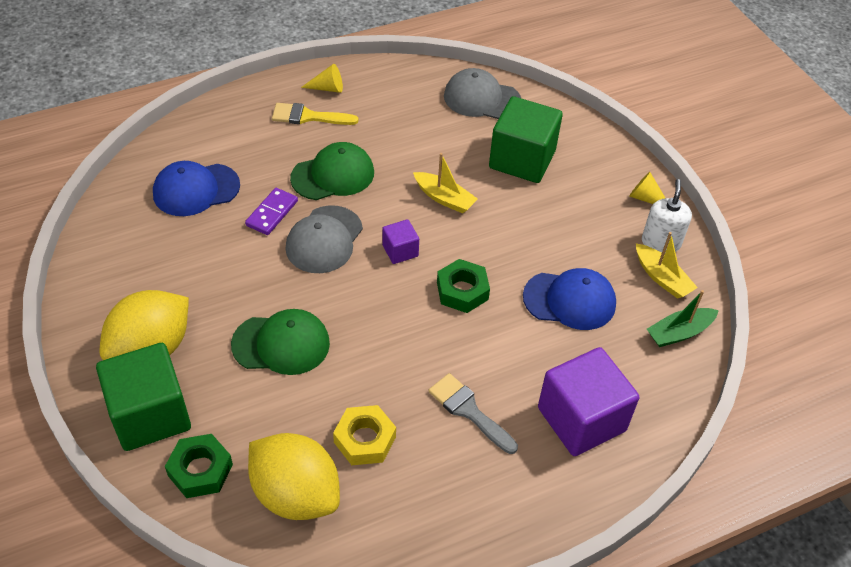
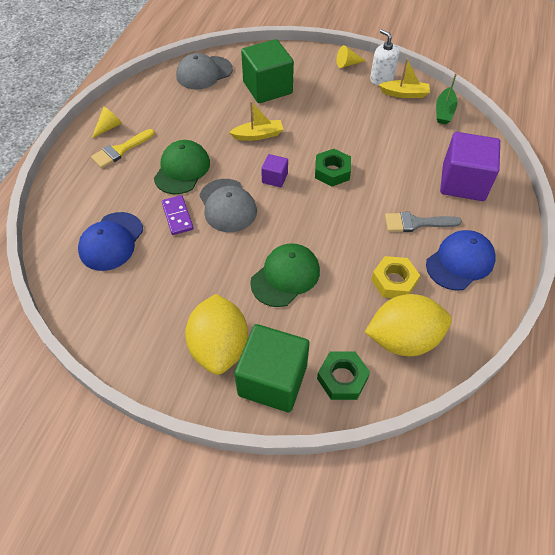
camera: 45 degrees left, 5 degrees up
blue cap [523,268,616,330] -> blue cap moved to [426,230,496,291]

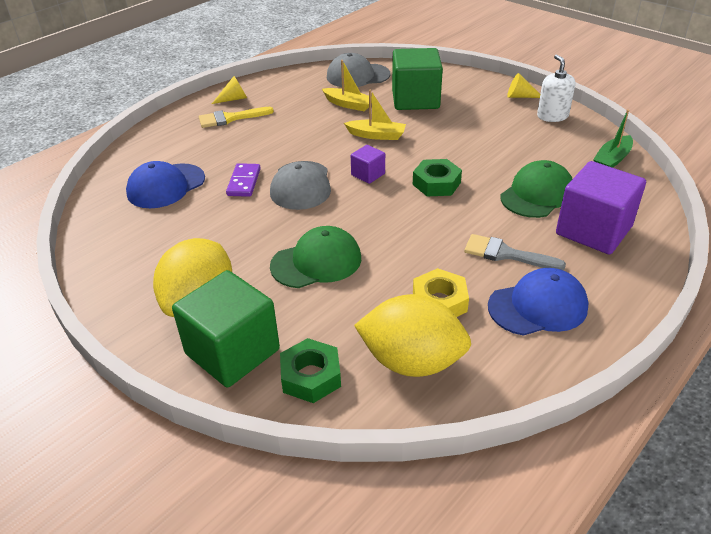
camera: 25 degrees right, 15 degrees down
green cap [154,140,210,194] -> green cap moved to [500,160,572,218]
yellow boat [379,58,430,98] -> yellow boat moved to [322,60,372,111]

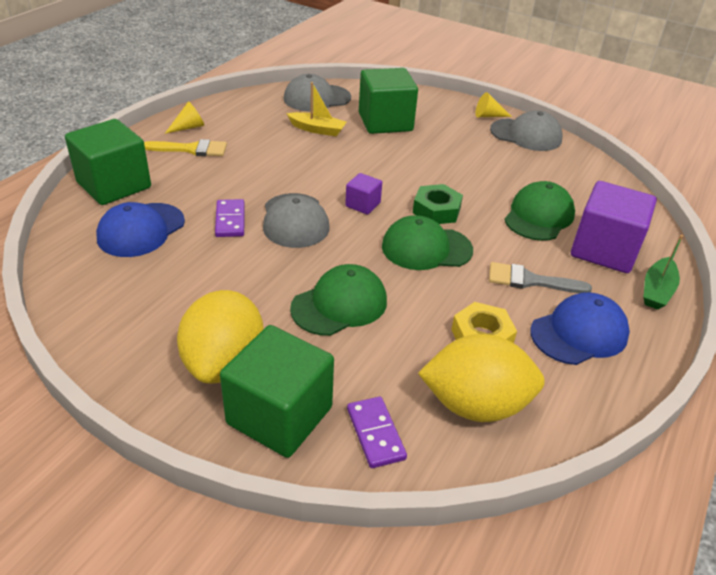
camera: 15 degrees left, 0 degrees up
yellow brush [199,107,274,128] -> yellow brush turned 150 degrees counterclockwise [144,139,227,156]
green nut [280,338,341,403] -> purple domino [347,397,407,468]
yellow boat [344,89,406,140] -> none
white soap dispenser [537,55,575,122] -> grey cap [490,111,563,151]
green boat [593,109,633,168] -> green boat moved to [644,235,683,310]
none -> green cube [65,119,151,205]
none -> green cap [382,215,473,270]

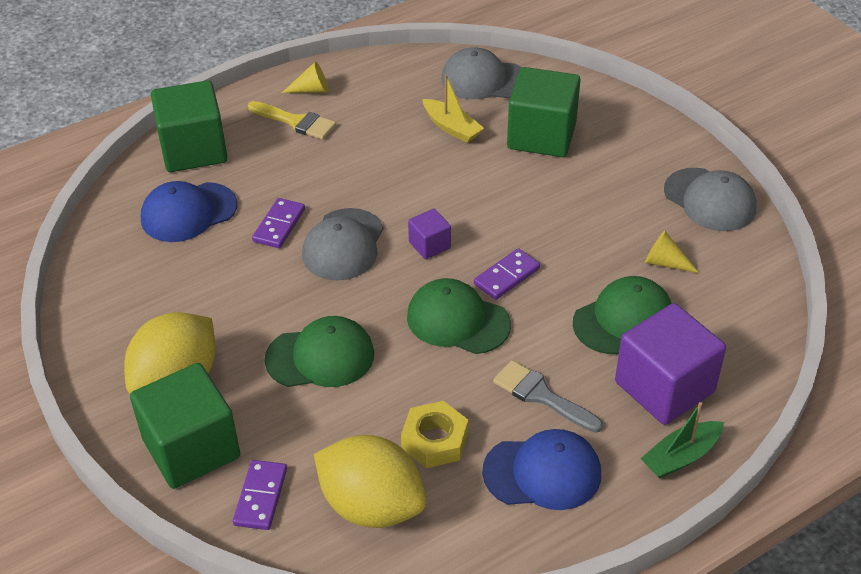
camera: 30 degrees right, 5 degrees up
green nut [413,184,463,224] -> purple domino [474,248,540,300]
yellow cone [475,92,512,117] -> yellow cone moved to [645,231,699,273]

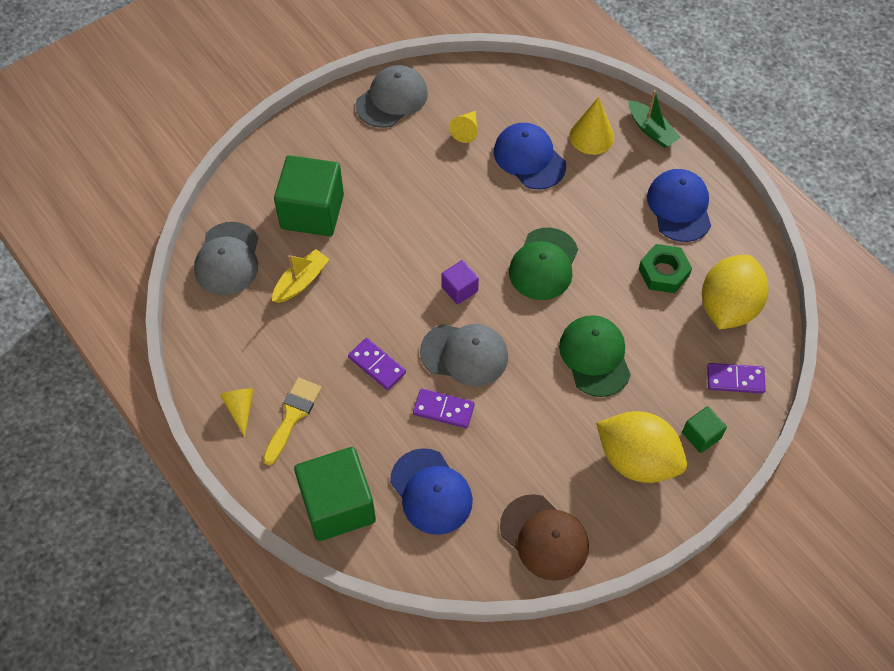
camera: 95 degrees left, 15 degrees up
green cube [130,363,241,489] -> green cube [682,406,727,453], size x0.48
yellow nut [401,401,468,468] -> green nut [639,244,692,293]
purple domino [474,248,540,300] -> purple domino moved to [348,338,406,390]
grey brush [493,360,603,433] -> none
green cap [573,276,672,354] -> blue cap [494,123,566,189]
purple cube [615,303,726,425] -> yellow cone [570,97,614,155]
none -> brown cap [500,494,589,581]

